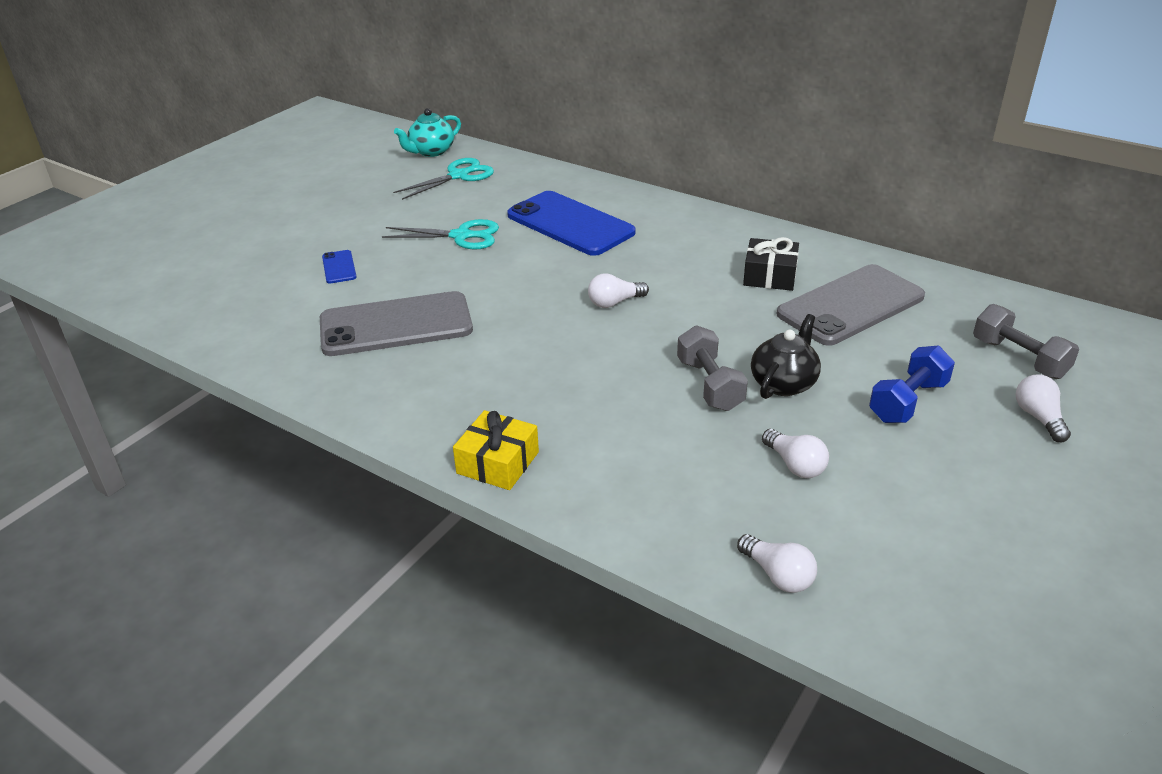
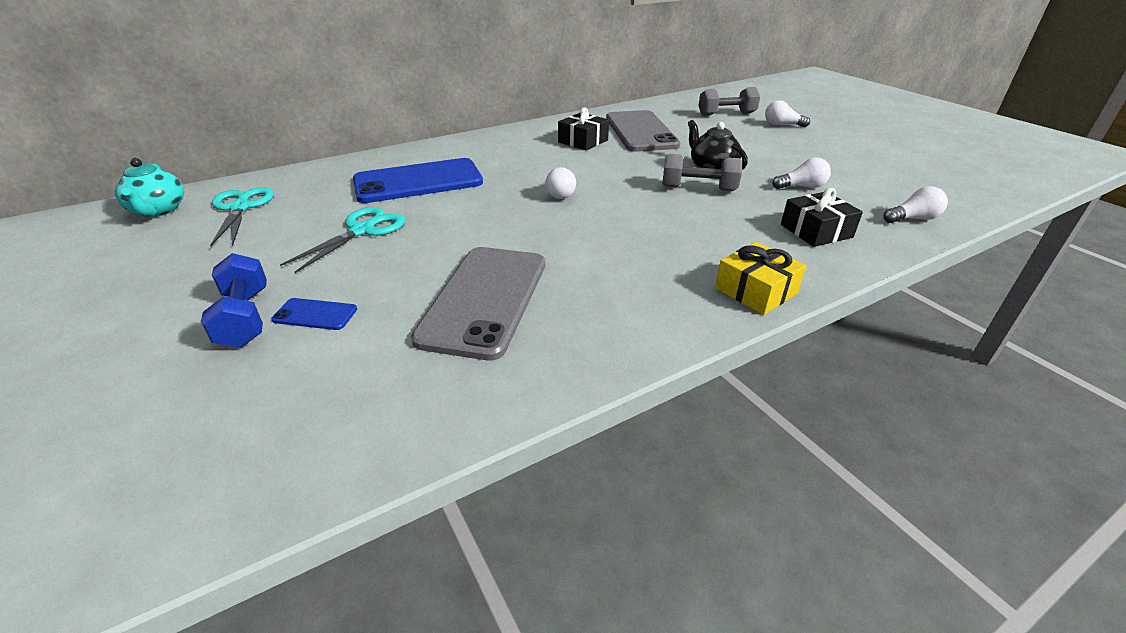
camera: 65 degrees left, 0 degrees up
blue dumbbell [869,346,955,423] -> blue dumbbell moved to [201,253,267,347]
none -> black gift [781,188,863,247]

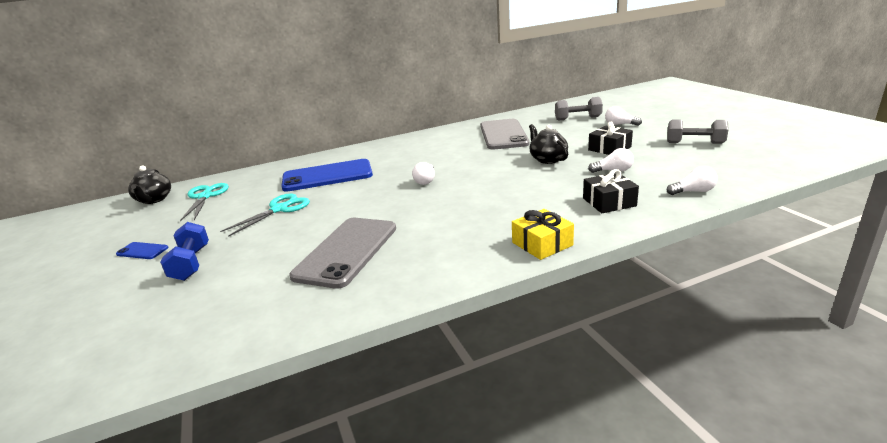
camera: 10 degrees right, 10 degrees down
turquoise teapot [115,158,184,217] -> black teapot [128,165,171,204]
blue phone [271,298,357,330] -> blue phone moved to [116,242,169,259]
black gift [558,107,609,151] -> black gift moved to [588,122,633,155]
grey dumbbell [662,154,742,191] -> grey dumbbell moved to [667,119,729,144]

